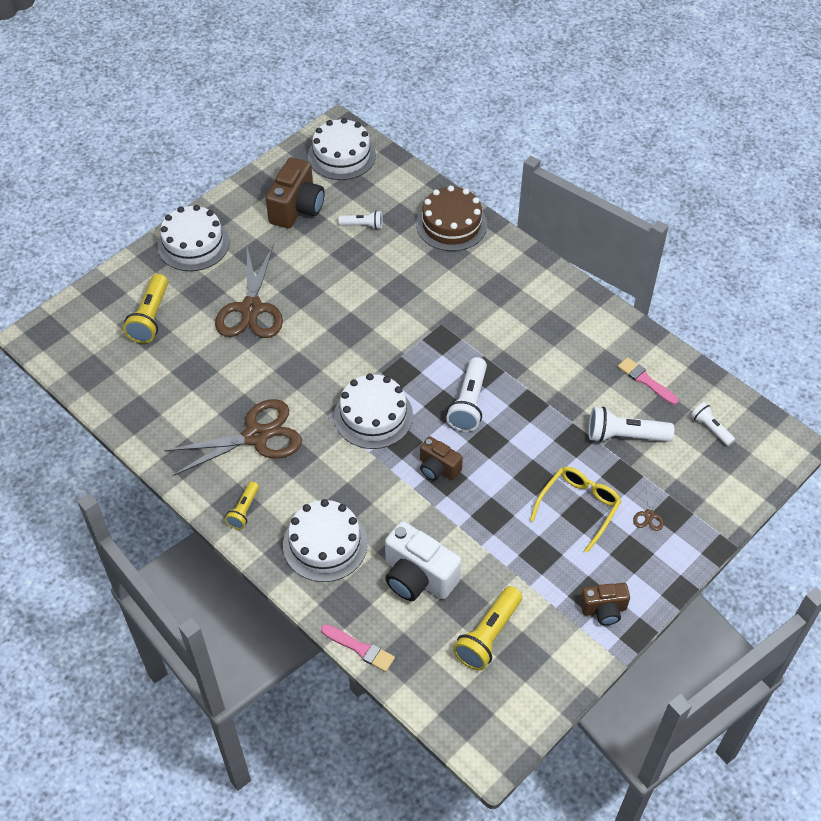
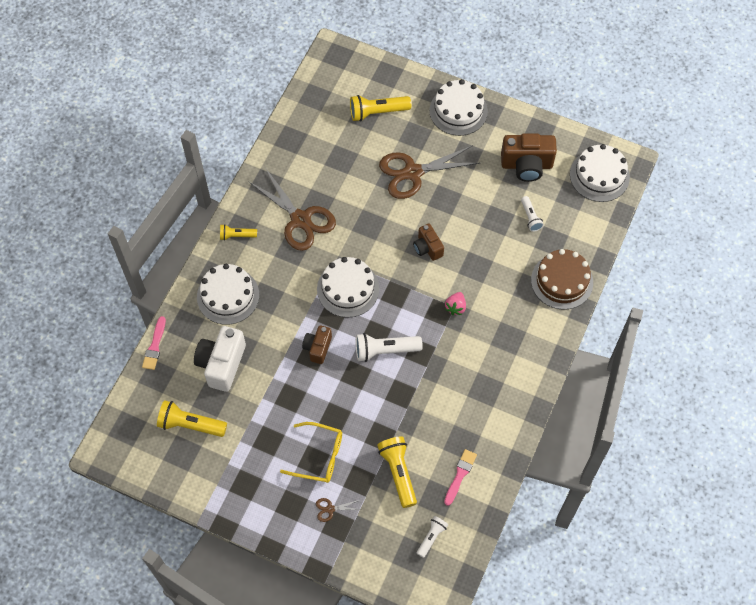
camera: 70 degrees right, 10 degrees up
brown camera [580,583,630,625] -> brown camera moved to [413,223,444,261]
white flashlight [589,407,674,443] -> yellow flashlight [377,436,417,508]
none -> pink strawberry [445,292,466,315]

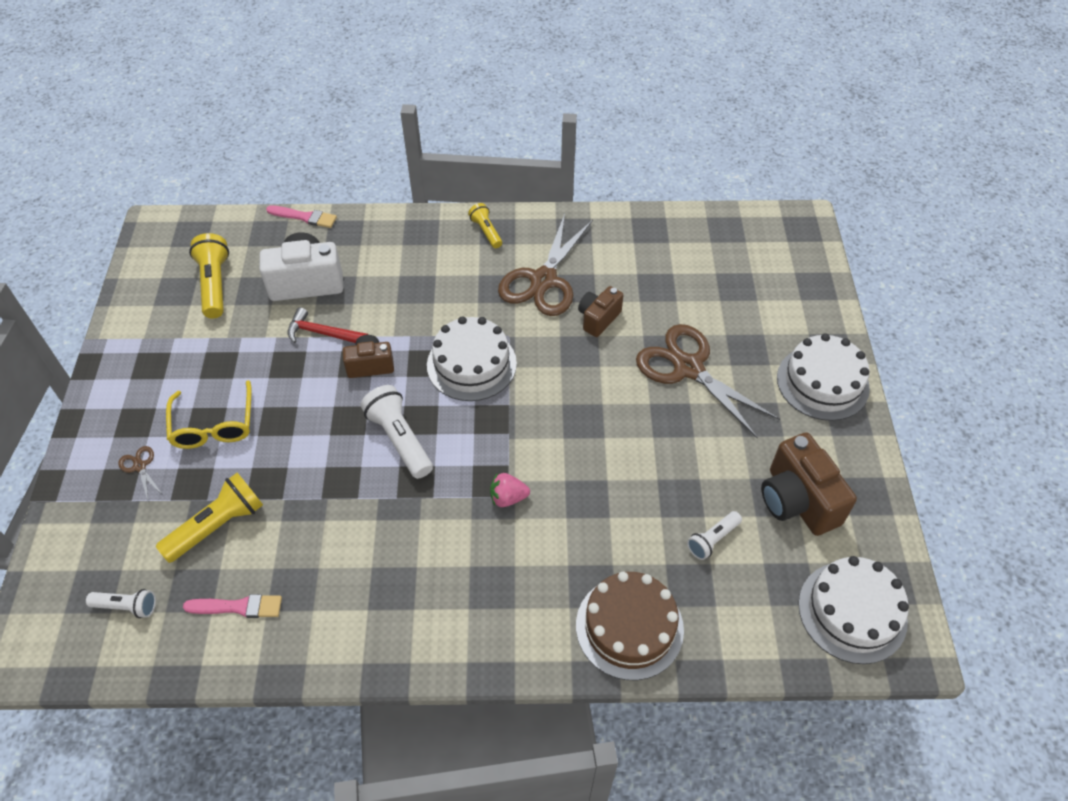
camera: 65 degrees right, 10 degrees down
pink brush [142,316,166,370] -> pink brush turned 150 degrees counterclockwise [266,205,337,228]
white cake [197,264,259,325] -> none
yellow flashlight [350,95,411,122] -> none
brown camera [413,223,444,261] -> brown camera moved to [578,286,624,337]
none -> red hammer [288,307,368,343]

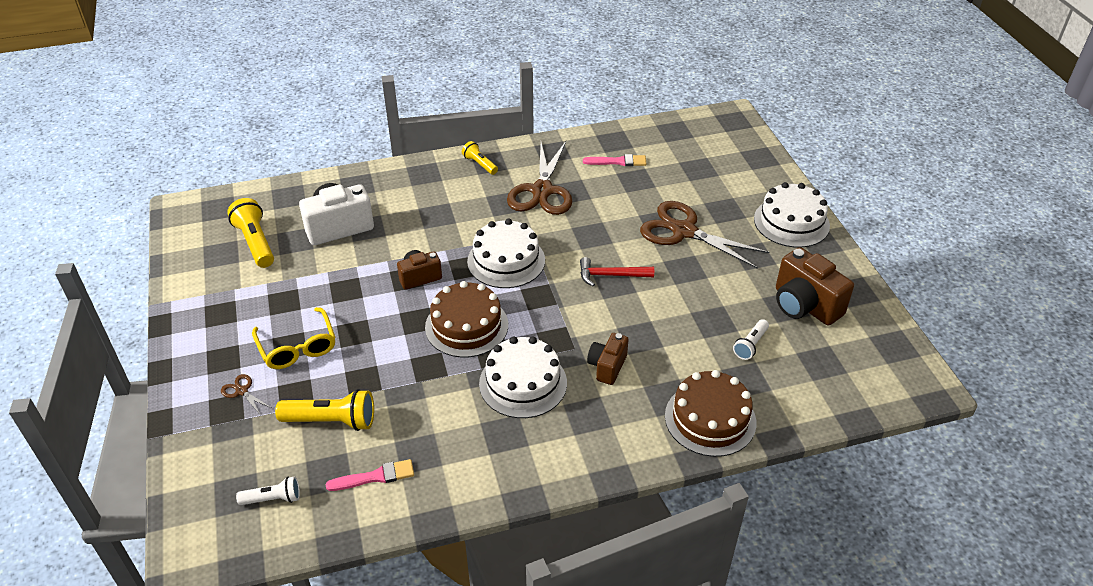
camera: 15 degrees left, 10 degrees down
yellow flashlight [156,473,263,563] -> yellow flashlight turned 60 degrees clockwise [275,389,374,431]
pink brush [266,205,337,228] -> pink brush moved to [583,154,646,166]
red hammer [288,307,368,343] -> red hammer moved to [580,257,654,286]
white flashlight [361,385,433,479] -> brown cake [425,281,508,357]
pink strawberry [490,473,530,507] -> none
brown camera [578,286,624,337] -> brown camera moved to [587,333,629,385]
white cake [798,556,909,664] -> white cake moved to [479,337,567,418]

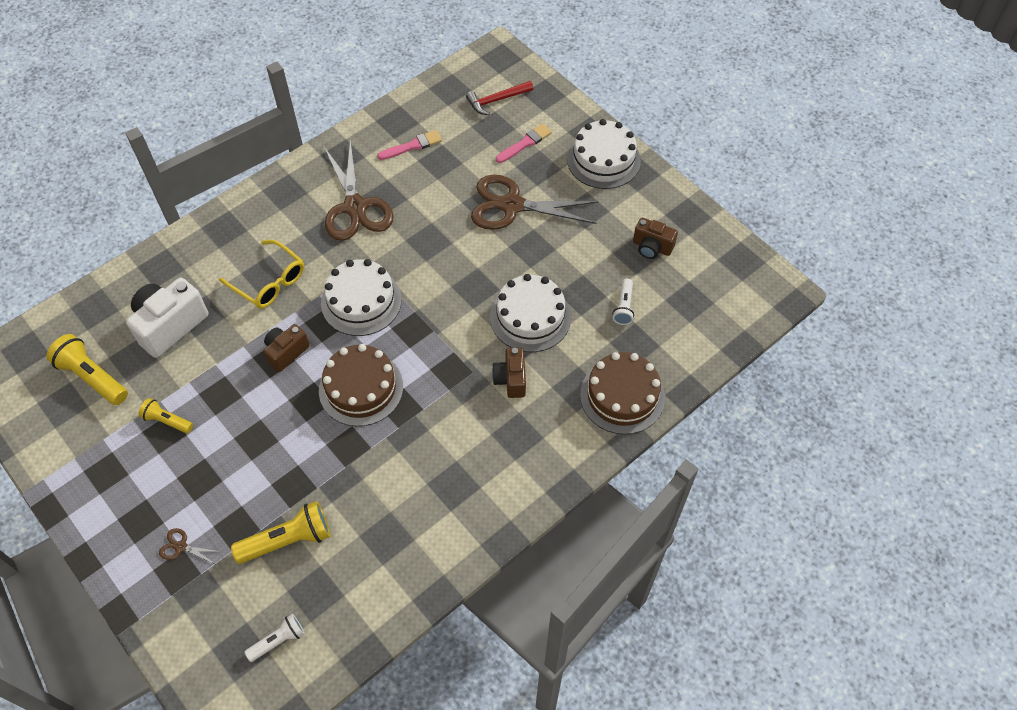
camera: 25 degrees left, 15 degrees up
yellow glasses [252,307,336,369] -> yellow glasses moved to [219,240,304,308]
pink brush [326,459,414,491] -> pink brush moved to [496,124,552,163]
yellow flashlight [462,141,498,175] -> yellow flashlight moved to [139,398,193,433]
white cake [479,337,567,418] -> white cake moved to [490,274,571,352]
red hammer [580,257,654,286] -> red hammer moved to [466,81,533,115]
brown camera [776,247,854,326] -> brown camera [633,218,678,259], size x0.60

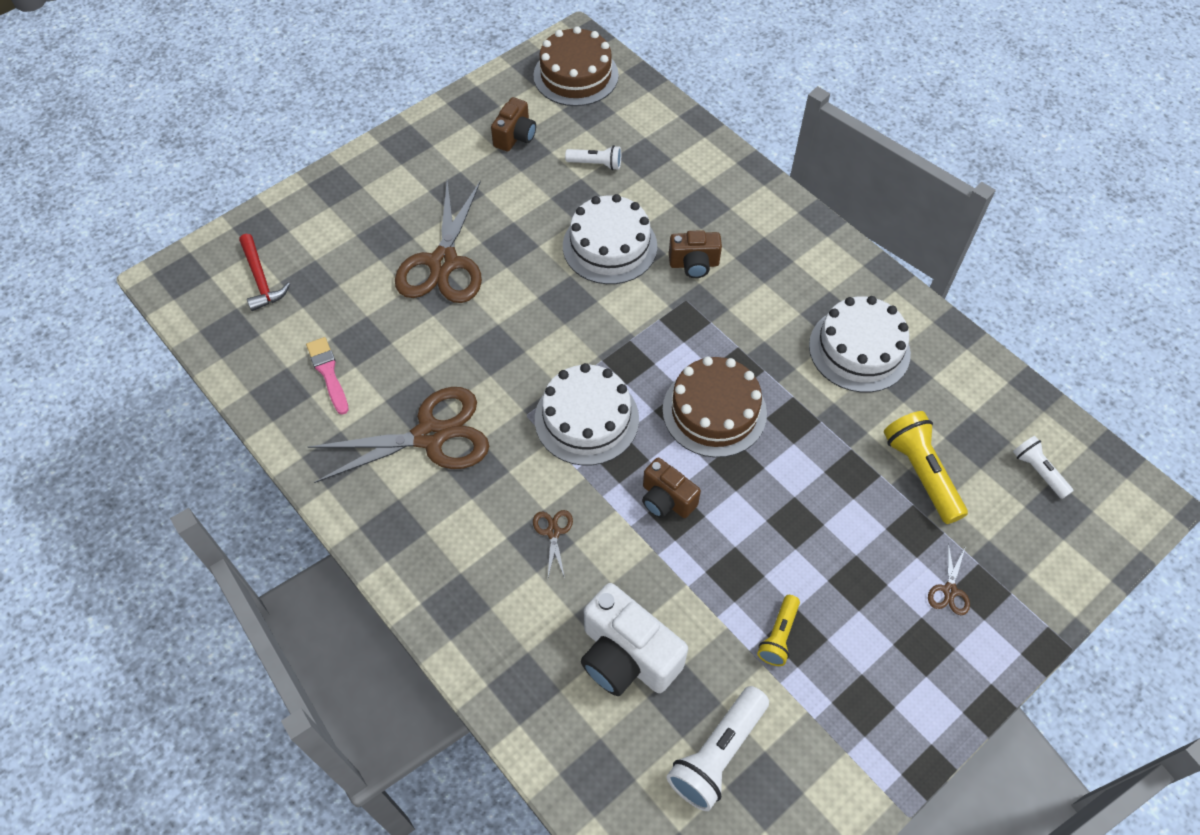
camera: 90 degrees left, 0 degrees up
yellow flashlight [46,334,128,405] -> white flashlight [667,686,769,811]
yellow glasses [219,240,304,308] -> brown scissors [533,510,573,578]
pink brush [496,124,552,163] -> none
white cake [567,119,641,189] -> white cake moved to [809,296,911,392]
brown cake [580,352,665,434] -> brown cake moved to [533,26,619,106]

